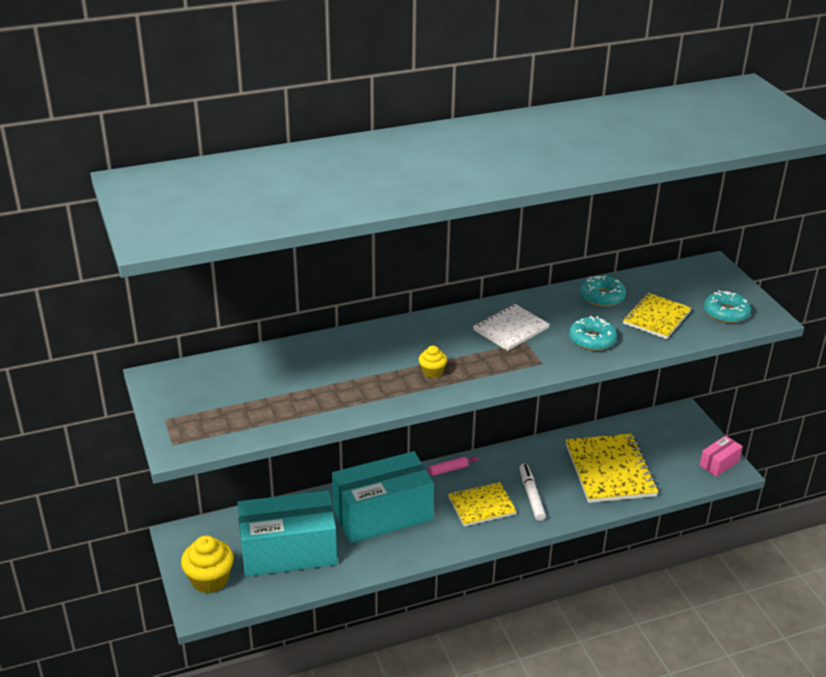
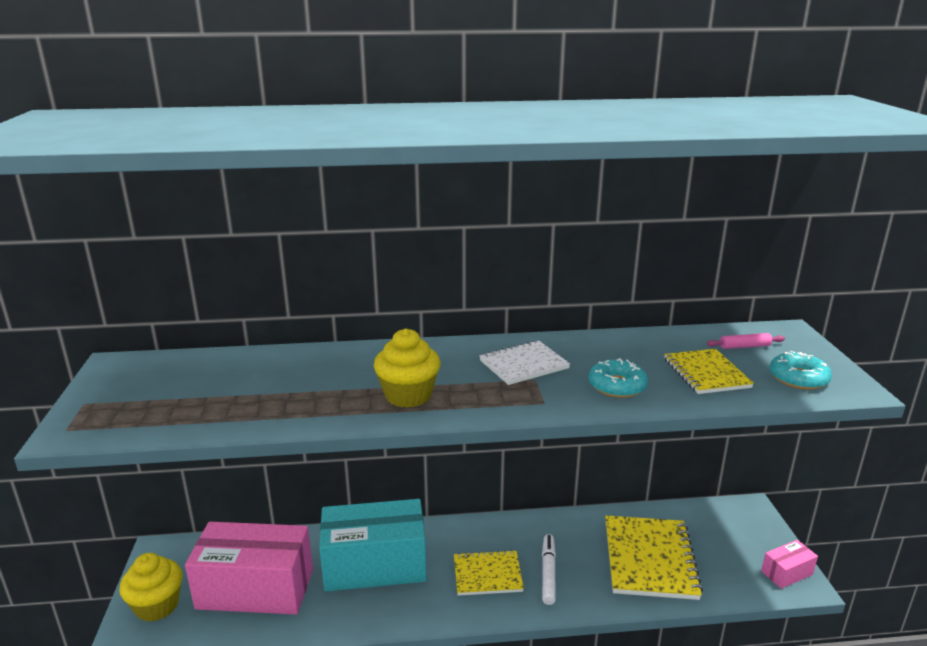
camera: 15 degrees right, 10 degrees down
turquoise box [237,490,337,577] -> pink box [185,522,313,615]
yellow cupcake [419,345,447,378] -> yellow cupcake [374,328,441,408], size x1.91
pink rolling pin [426,457,479,476] -> pink rolling pin moved to [707,333,785,349]
turquoise donut [580,276,626,307] -> none
yellow notebook [623,293,691,339] -> yellow notebook turned 60 degrees counterclockwise [664,349,754,394]

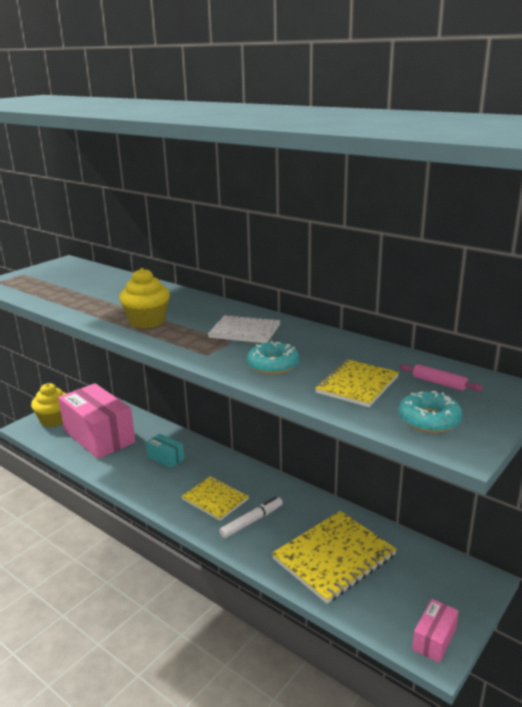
camera: 45 degrees right, 0 degrees up
turquoise box [319,499,427,591] -> turquoise box [146,434,184,468], size x0.44
pink box [761,540,818,589] -> pink box turned 75 degrees counterclockwise [412,599,459,663]

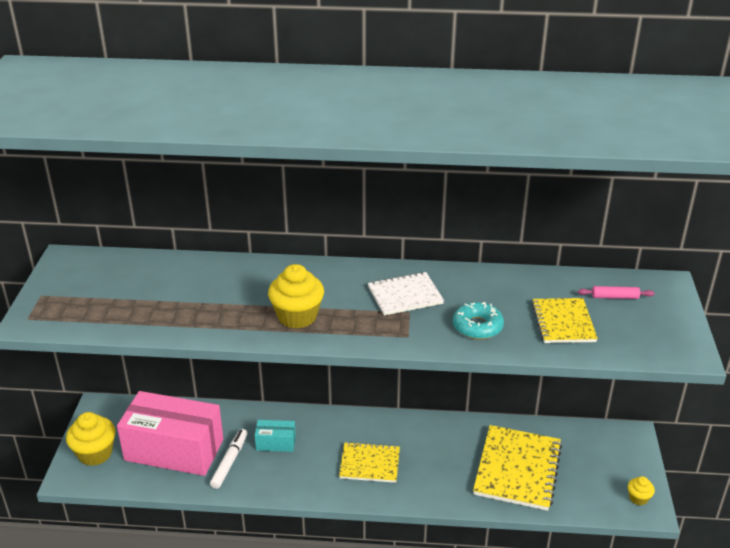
camera: 35 degrees left, 10 degrees up
white marker [219,497,283,538] -> white marker moved to [210,429,247,489]
turquoise donut [398,391,463,433] -> none
pink box [412,599,459,663] -> yellow cupcake [628,476,655,505]

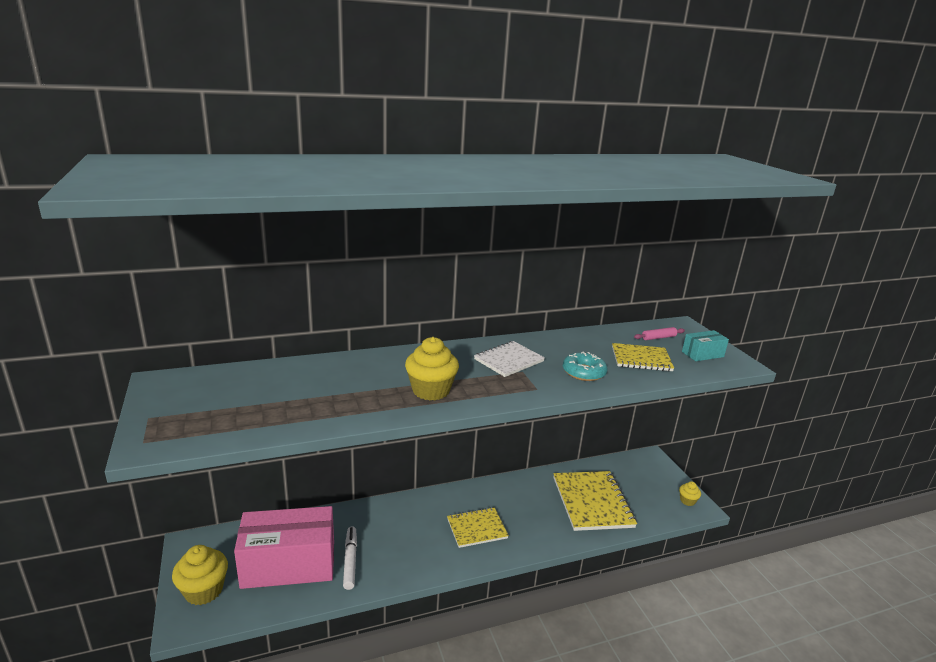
camera: 25 degrees left, 10 degrees down
turquoise box [255,420,296,452] -> turquoise box moved to [682,330,729,361]
yellow notebook [532,298,598,343] -> yellow notebook turned 60 degrees counterclockwise [612,343,674,372]

